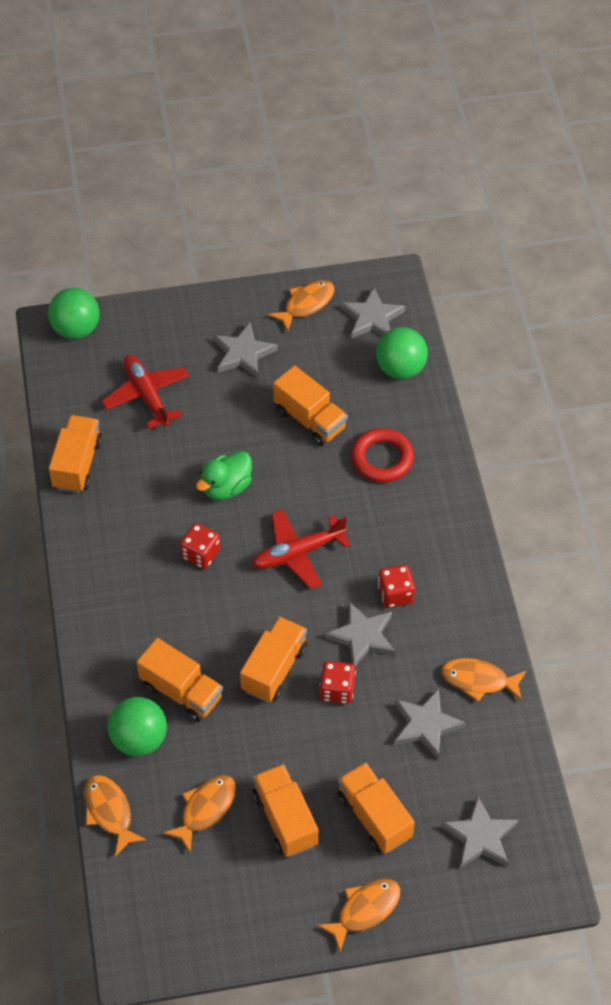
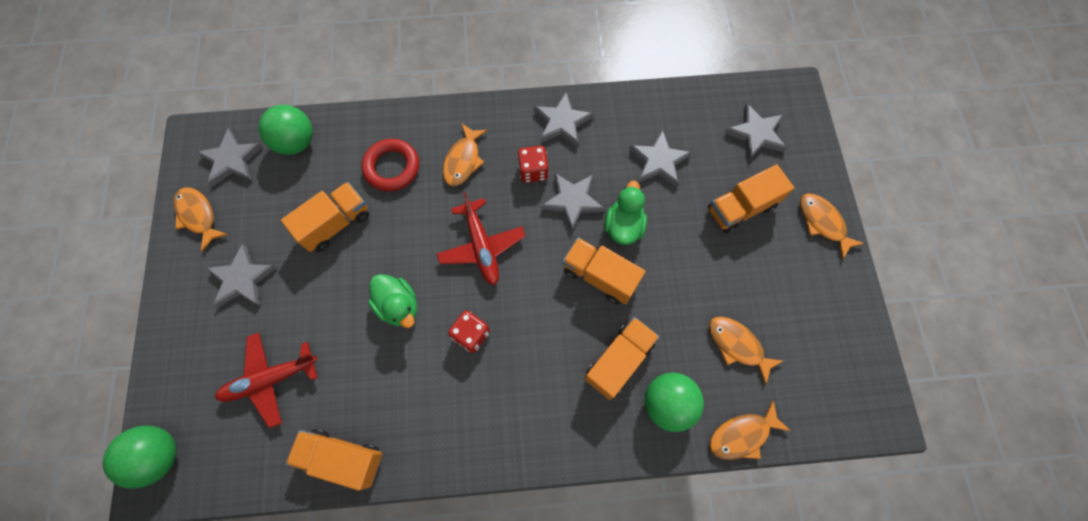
camera: 85 degrees left, 15 degrees up
orange truck [253,764,318,857] -> none
red dice [319,661,356,704] -> green duck [604,181,647,245]
orange fish [441,658,526,702] -> orange fish moved to [443,124,487,186]
none -> grey star [534,92,594,147]

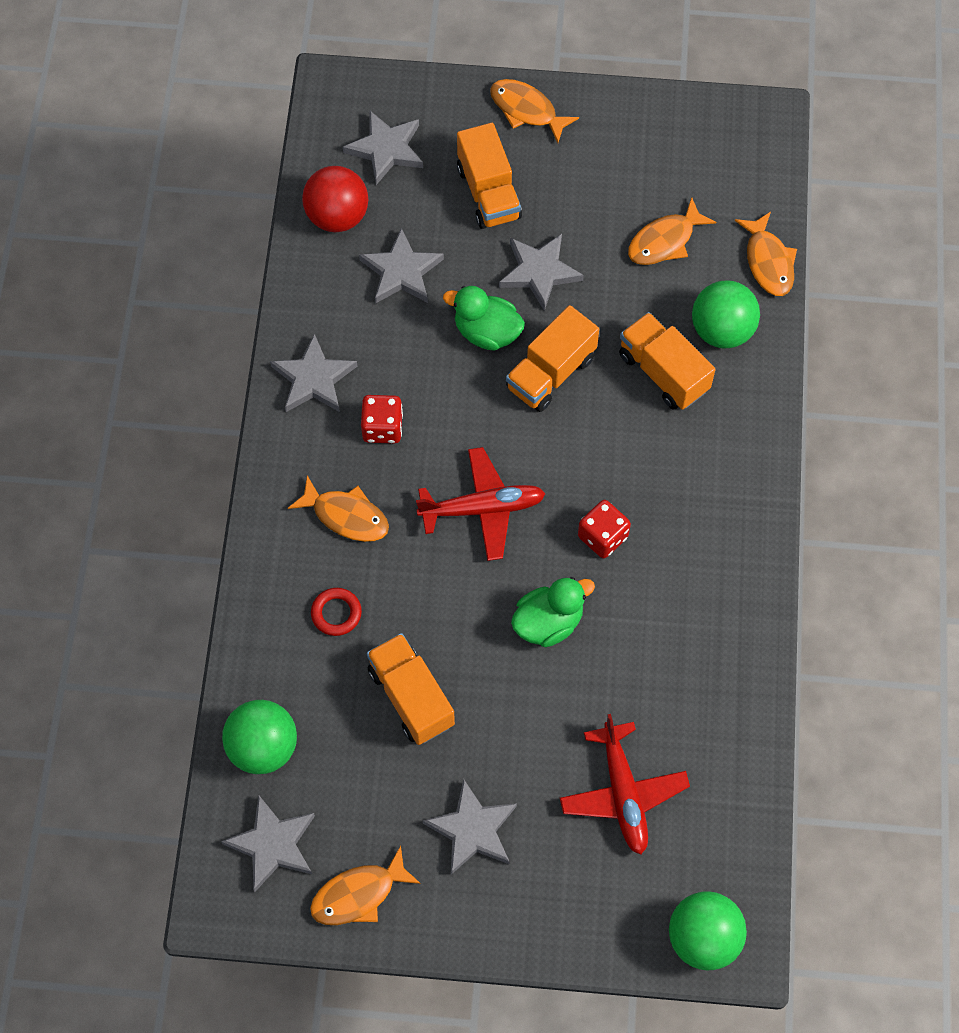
camera: 80 degrees left, 5 degrees down
orange truck [286,429,382,491] -> none
red ring [362,139,419,191] -> red ring [311,588,362,636], size x0.60
grey star [541,173,605,232] -> grey star moved to [499,234,584,311]
orange fish [800,193,865,260] -> orange fish turned 60 degrees clockwise [490,79,579,143]
none -> red ball [302,166,368,232]

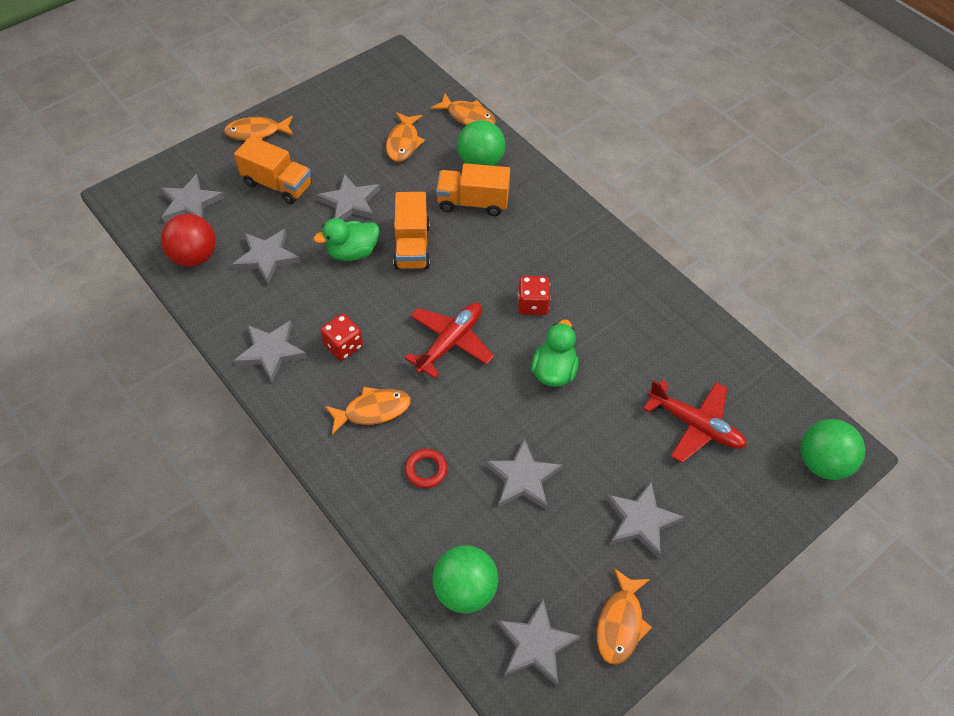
camera: 45 degrees left, 10 degrees down
orange truck [367,633,455,745] -> grey star [485,438,562,510]

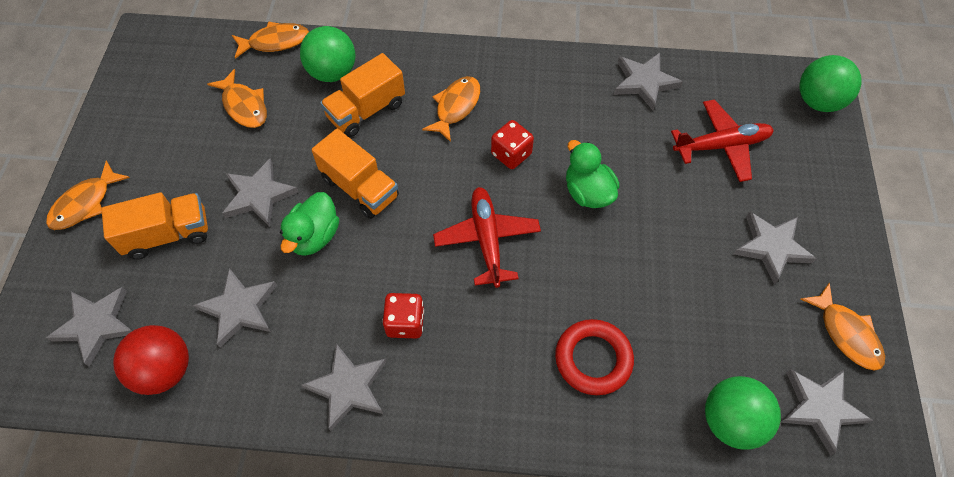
camera: 45 degrees left, 5 degrees up
orange fish [325,387,411,435] -> orange fish moved to [422,76,480,142]
red ring [405,449,447,488] -> red ring [555,319,634,395], size x1.66
grey star [485,438,562,510] -> grey star moved to [614,53,683,110]

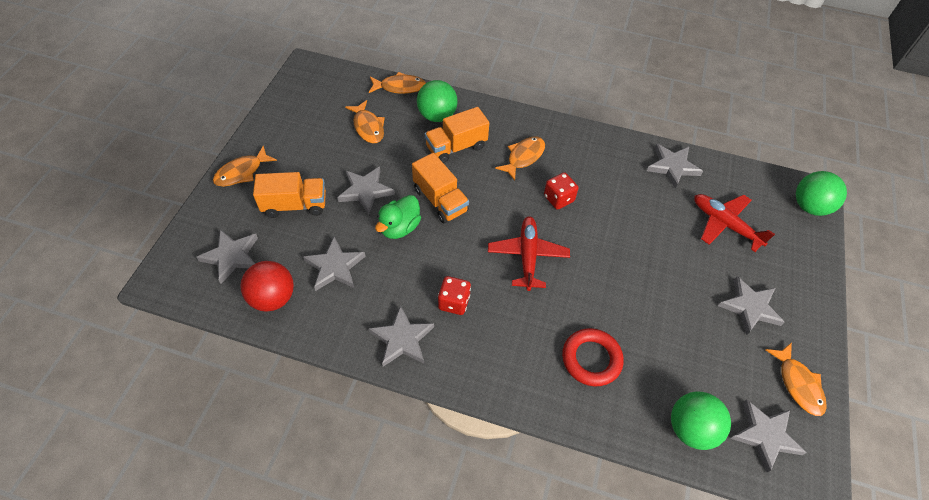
camera: 10 degrees right, 5 degrees down
green duck [566,140,620,208] -> none
red plane [671,99,774,182] -> red plane turned 135 degrees counterclockwise [694,194,775,252]

